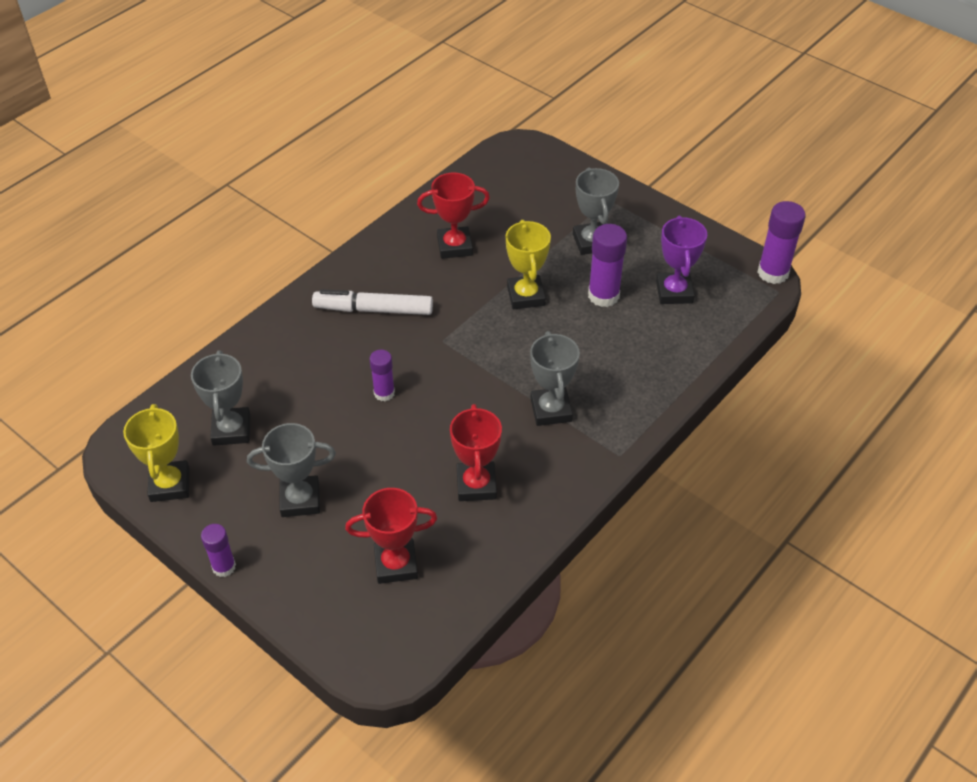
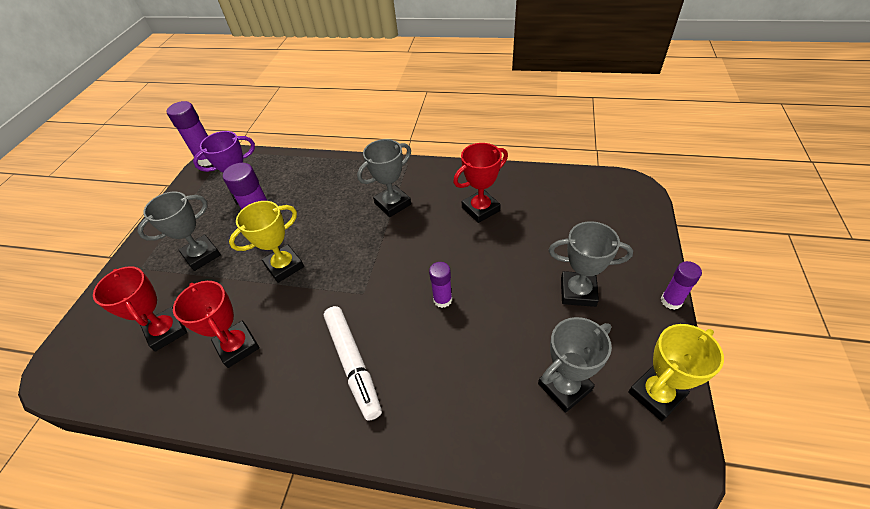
camera: 115 degrees left, 0 degrees up
grey trophy [247,423,336,517] -> grey trophy turned 45 degrees counterclockwise [549,221,633,307]
red trophy [345,488,437,584] -> red trophy moved to [93,266,187,352]

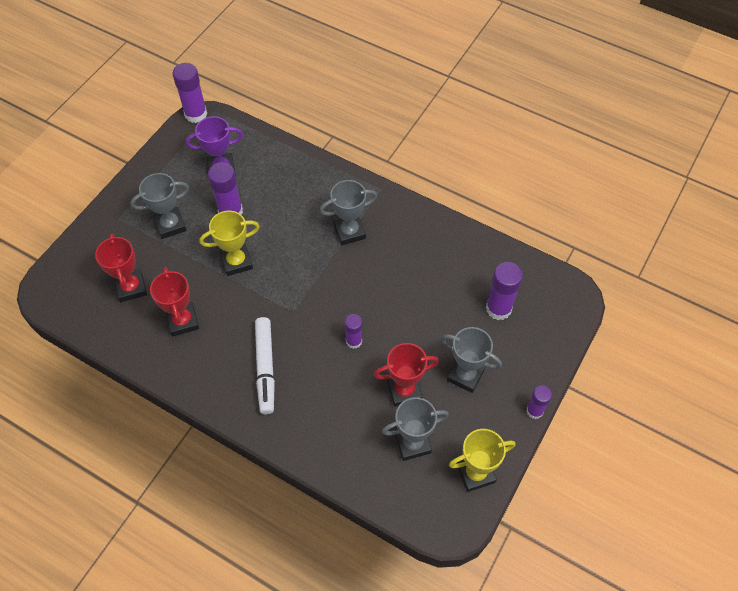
camera: 15 degrees right, 10 degrees up
red trophy [453,143,508,223] -> red trophy moved to [374,343,439,407]
none -> purple glue stick [486,262,523,320]

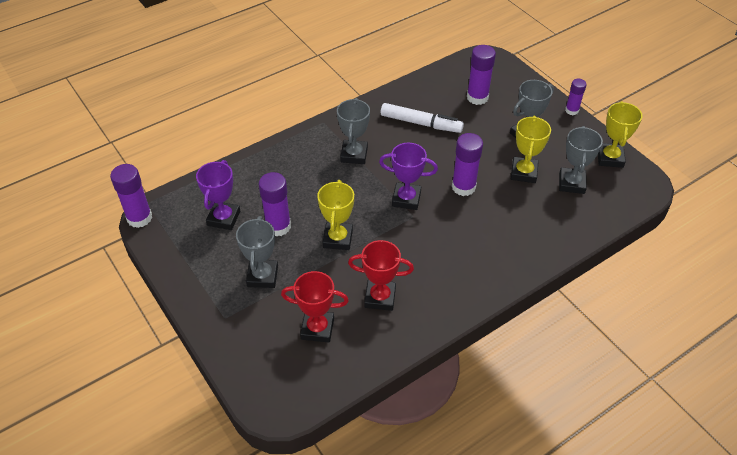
camera: 65 degrees left, 10 degrees down
white marker [255,317,275,414] -> white marker moved to [381,103,464,133]
purple glue stick [345,314,362,349] -> purple glue stick [452,133,483,196], size x1.62
red trophy [374,343,439,407] -> yellow trophy [511,116,551,183]
none -> purple trophy [379,143,438,210]

